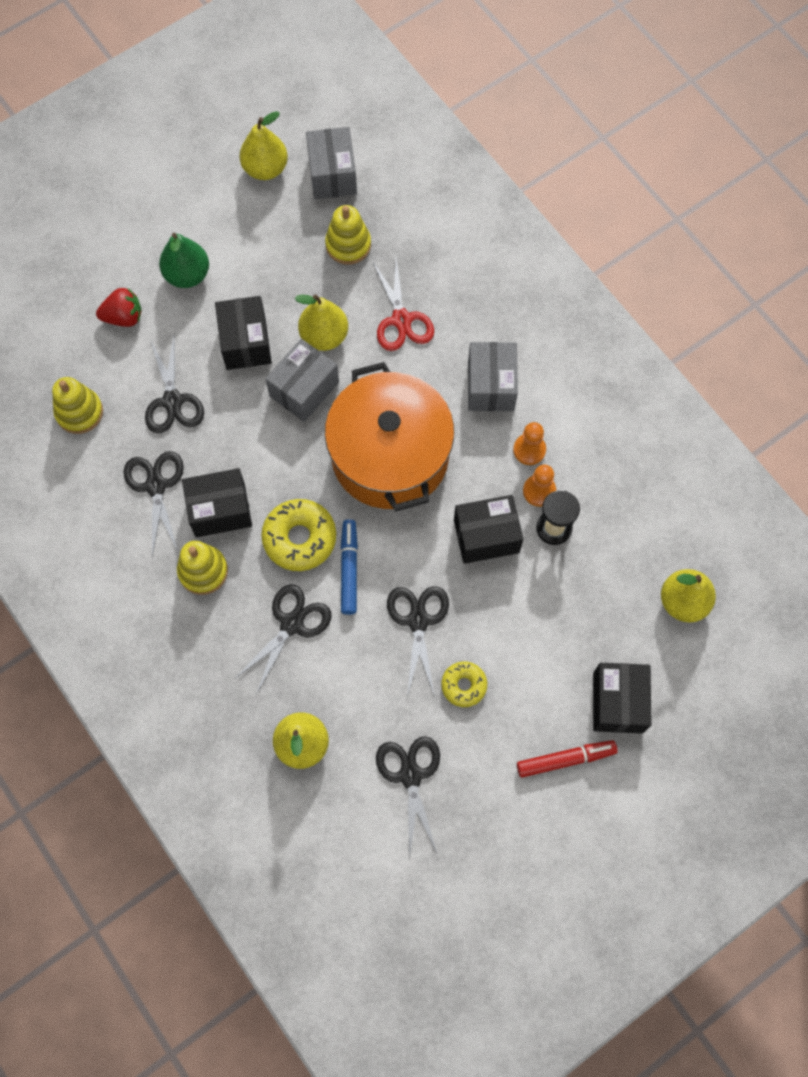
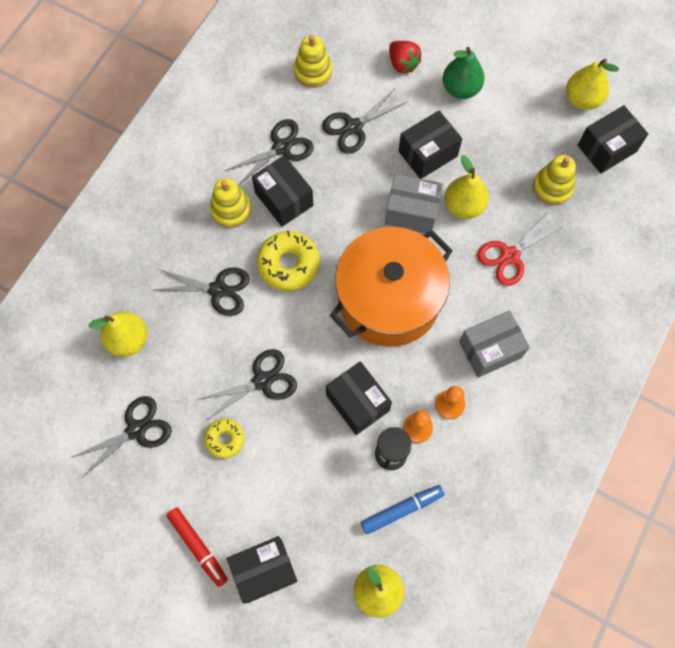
camera: 65 degrees right, 0 degrees up
grey box [306,127,357,199] -> black box [578,105,648,174]
blue marker [341,519,358,615] -> blue marker moved to [361,485,444,534]

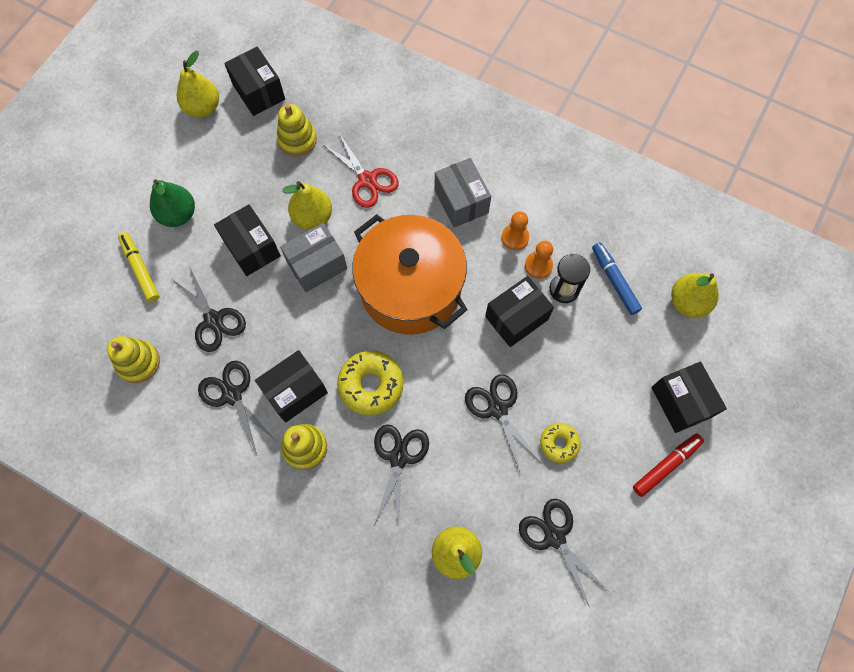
camera: 90 degrees left, 0 degrees up
grey box [385,174,443,233] -> grey box turned 45 degrees clockwise [280,223,347,292]
red strawberry [389,41,422,73] -> yellow marker [118,232,159,302]

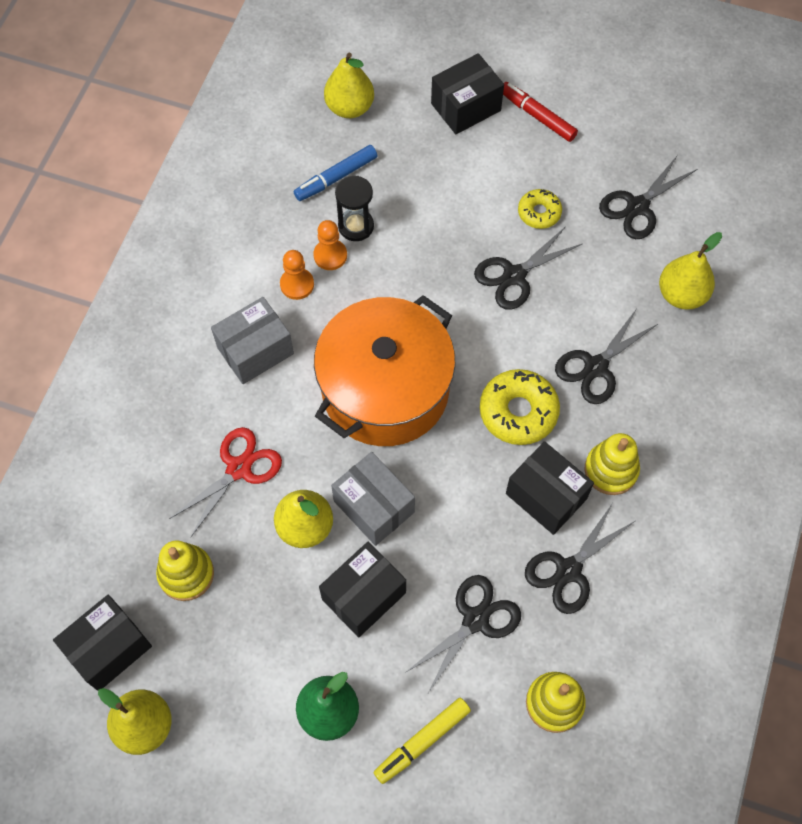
camera: 100 degrees left, 5 degrees down
black scissors [374,425,429,529] -> black scissors turned 45 degrees counterclockwise [555,309,659,404]
black box [485,276,554,347] -> none

